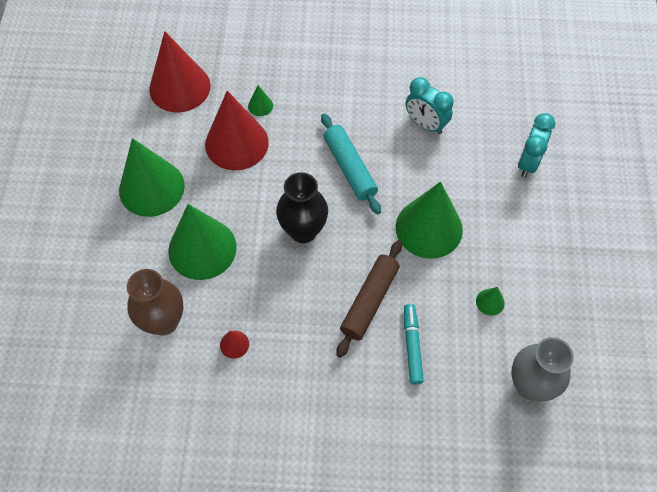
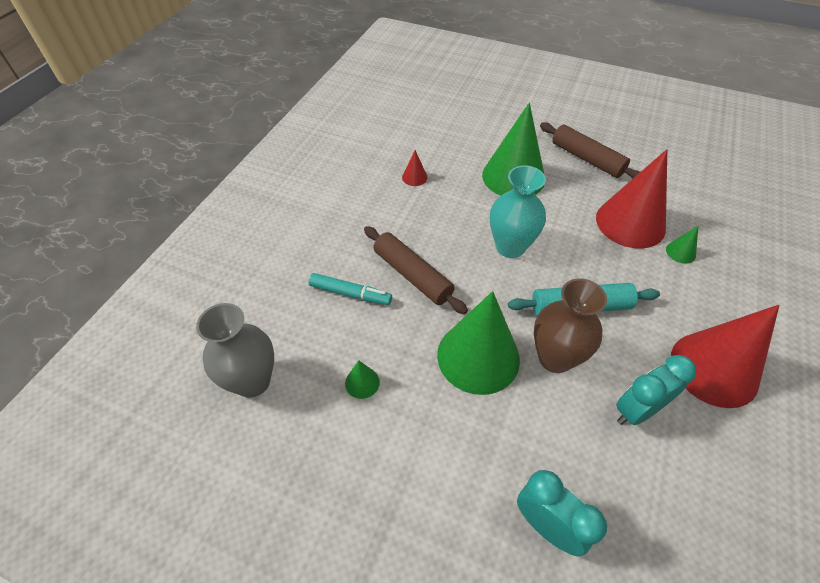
camera: 110 degrees right, 10 degrees down
green cone [119,138,185,217] -> brown rolling pin [540,122,640,179]
brown vase [127,269,184,336] -> brown vase moved to [534,278,607,373]
red cone [149,31,211,112] -> red cone moved to [671,305,780,408]
black vase [276,172,328,243] -> turquoise vase [490,165,546,258]

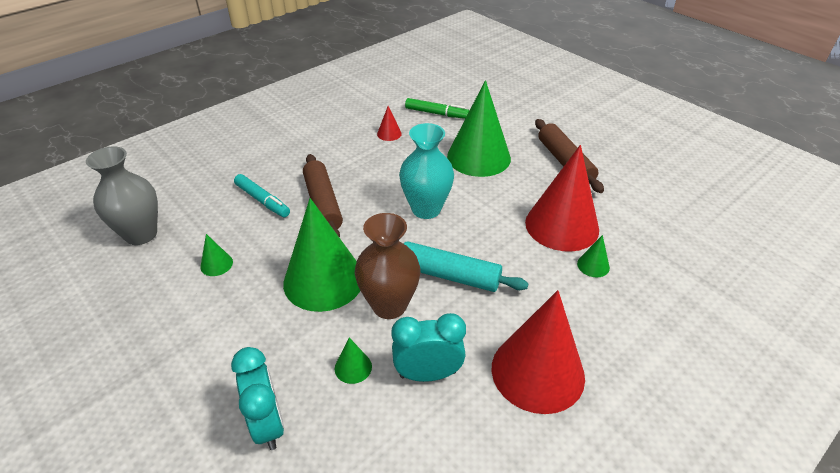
camera: 25 degrees right, 10 degrees down
none -> green cone [335,338,372,384]
none -> green marker [405,98,469,119]

